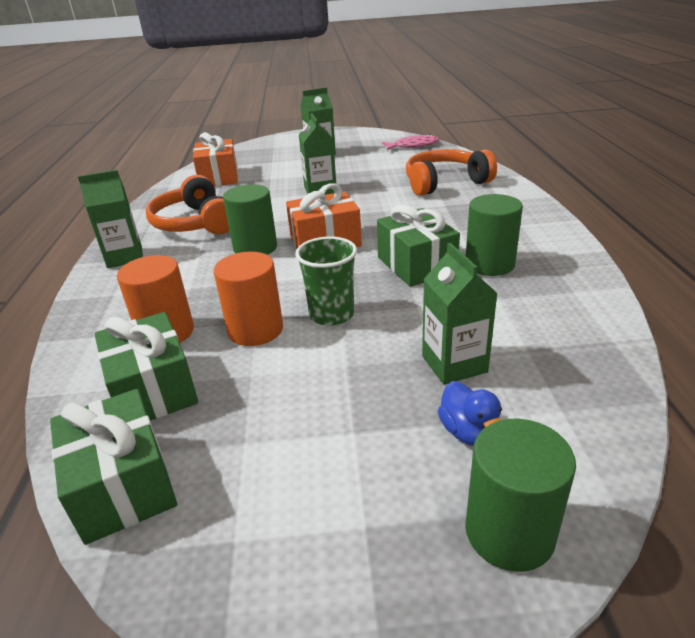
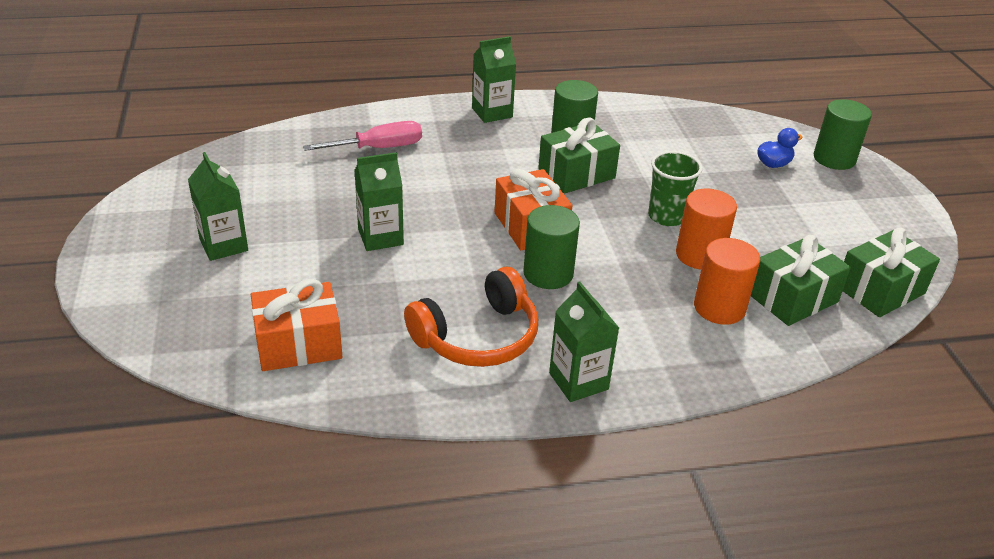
camera: 100 degrees left, 5 degrees up
pink fish [382,134,439,150] -> none
orange headphones [406,149,497,196] -> pink screwdriver [303,121,422,151]
green carton [422,243,498,385] -> green carton moved to [472,36,516,123]

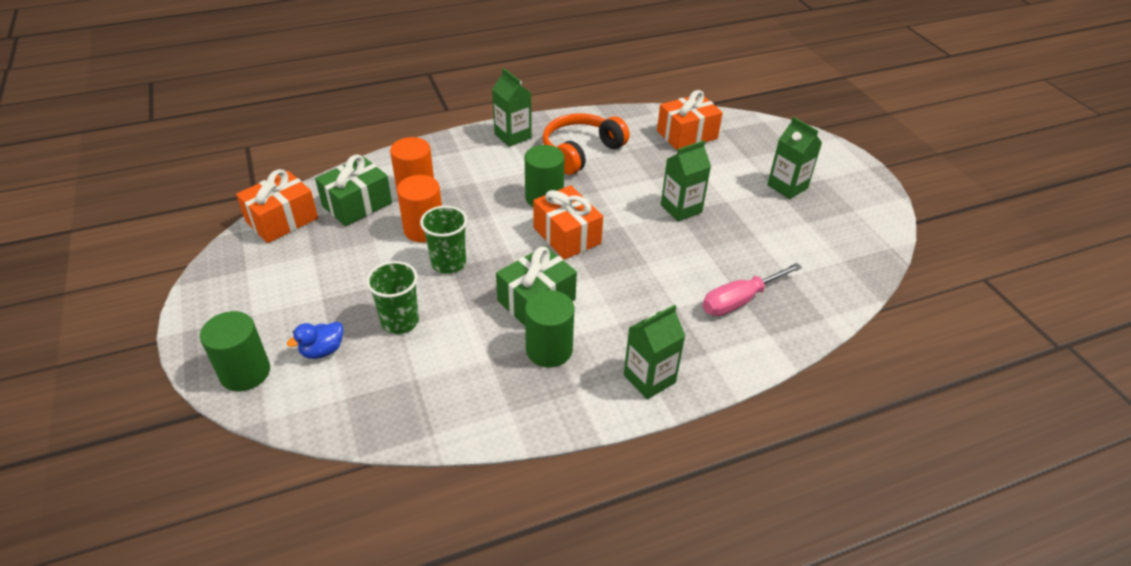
camera: 170 degrees right, 5 degrees up
green gift [843,228,940,317] -> orange gift [236,169,318,243]
none -> green cup [366,261,419,334]

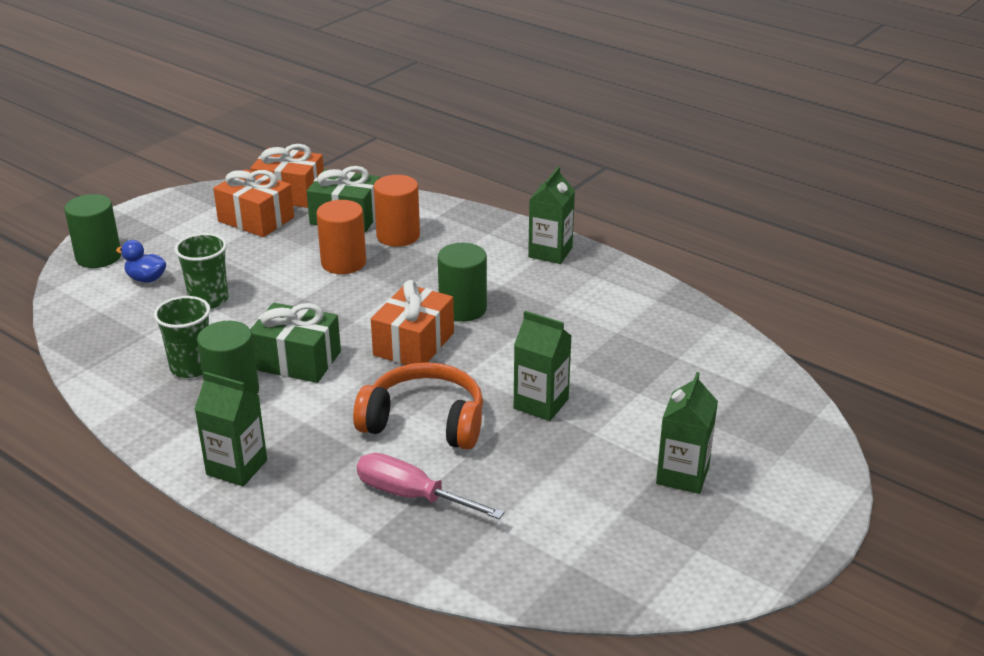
camera: 60 degrees right, 10 degrees down
green cup [420,206,467,274] -> green cup moved to [154,296,210,378]
orange headphones [543,113,630,175] -> orange headphones moved to [353,362,483,450]
orange gift [657,90,723,150] -> orange gift moved to [213,169,294,237]

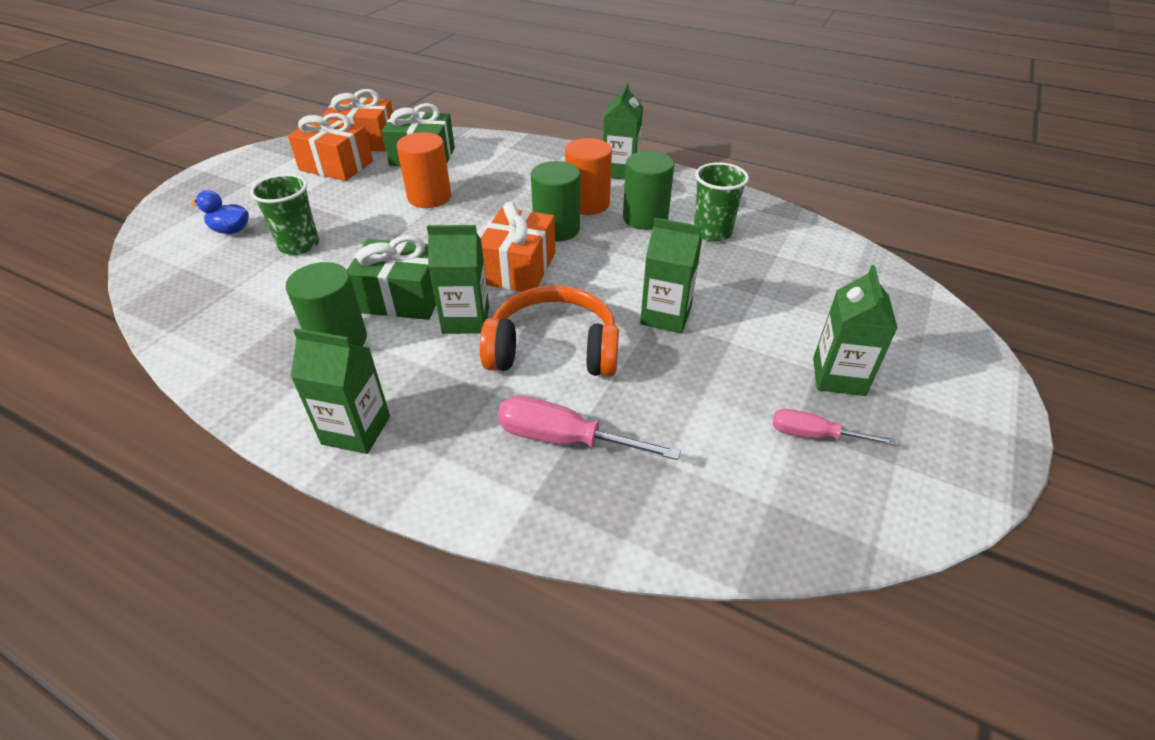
camera: 10 degrees left, 10 degrees up
green cylinder [64,194,121,268] -> green cylinder moved to [623,151,674,230]
green cup [154,296,210,378] -> green cup moved to [694,163,749,242]
orange cylinder [374,175,420,247] -> orange cylinder moved to [565,138,612,215]
none -> green carton [427,225,489,334]
none -> pink screwdriver [773,409,896,445]

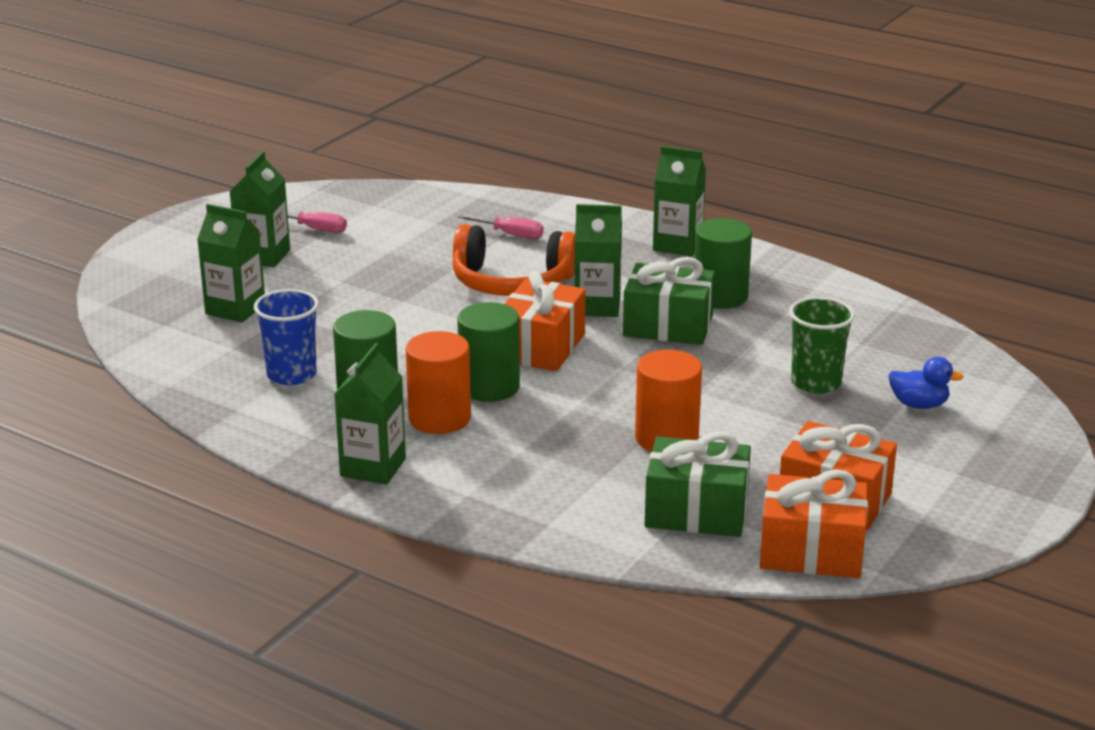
camera: 175 degrees left, 15 degrees down
pink screwdriver [498,396,681,460] -> pink screwdriver [458,215,544,239], size x0.64
green carton [640,218,702,333] -> green carton moved to [197,204,265,323]
green cup [694,163,749,242] -> blue cup [254,289,319,385]

